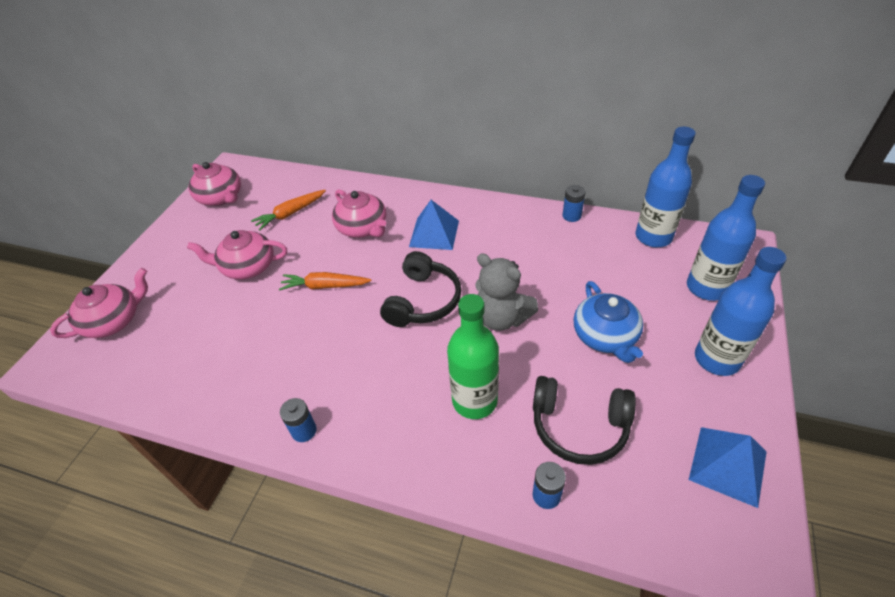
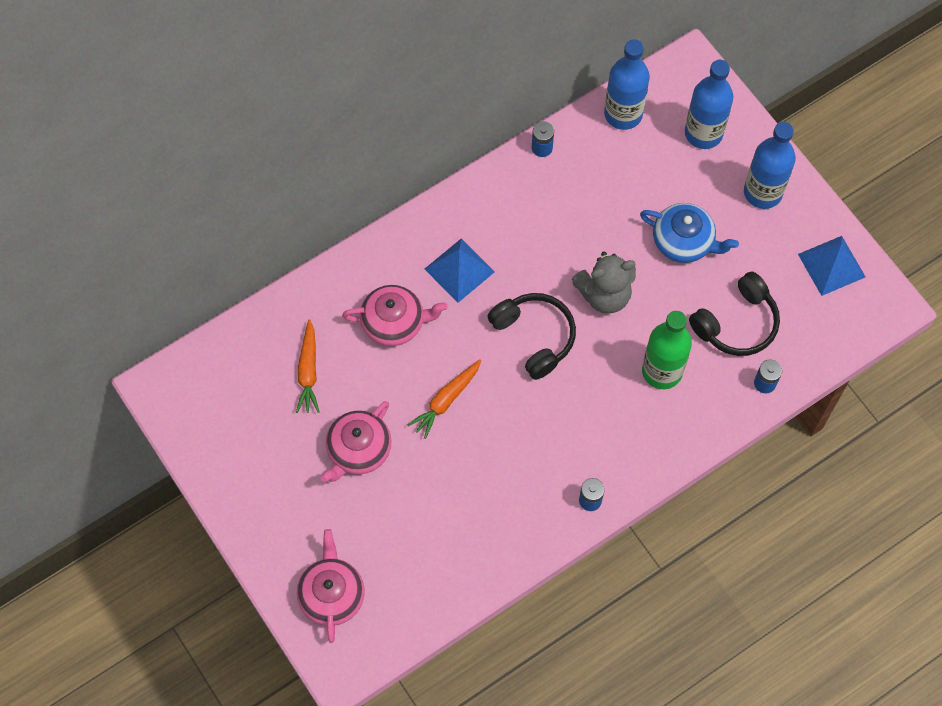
camera: 55 degrees left, 20 degrees up
pink teapot [189,162,241,206] -> none

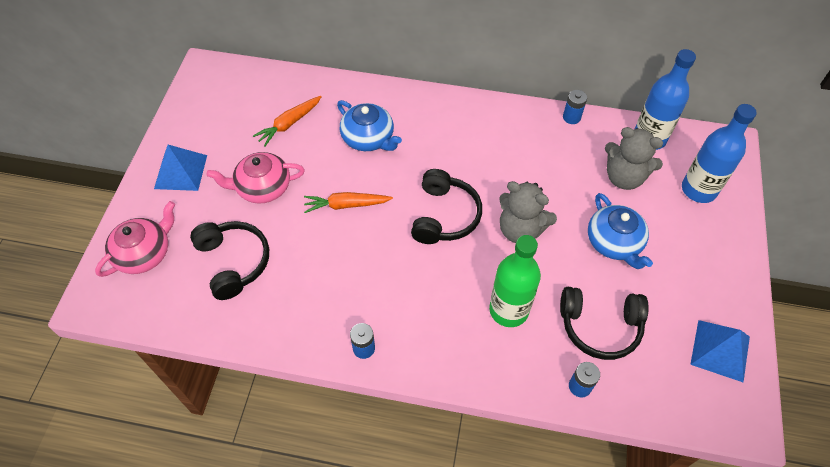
camera: 45 degrees right, 10 degrees down
pink teapot [342,285,448,346] -> blue teapot [337,100,402,151]
blue pyramid [425,238,495,303] -> blue pyramid moved to [154,145,207,191]
blue bottle [744,122,796,209] -> none
none -> black headphones [190,221,269,300]
none -> grey teddy bear [605,127,663,190]

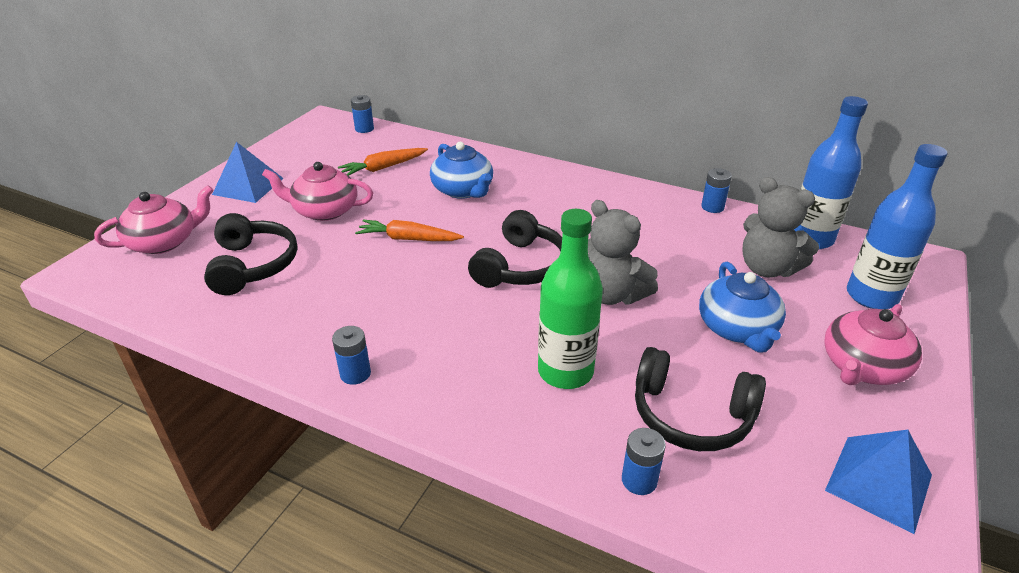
camera: 15 degrees right, 20 degrees down
none -> blue battery [351,95,374,133]
none -> pink teapot [824,304,922,385]

